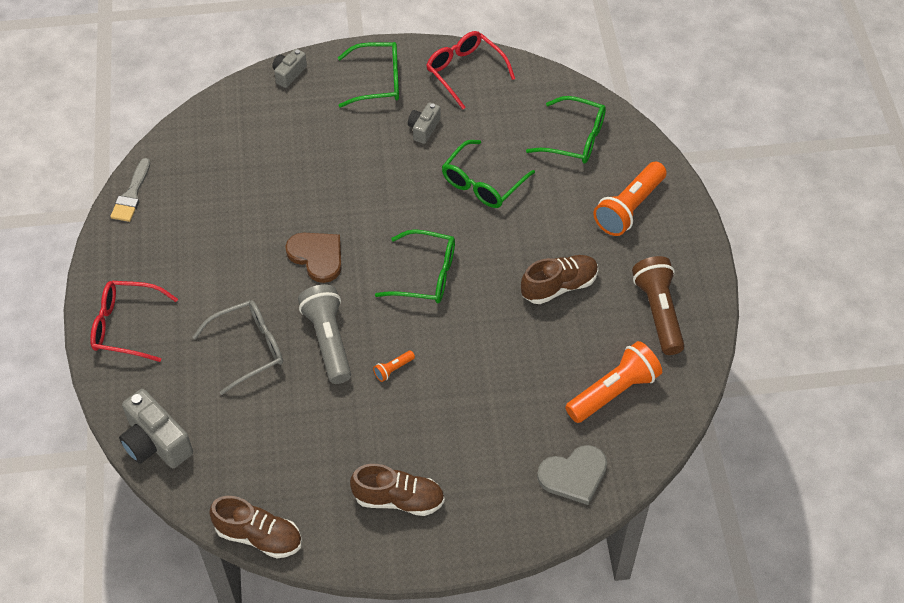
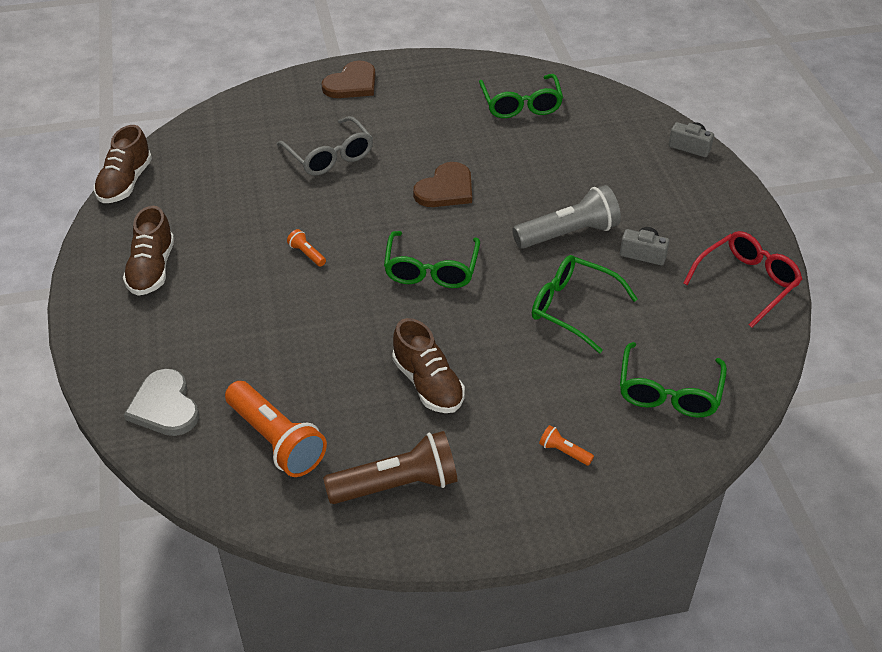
camera: 85 degrees right, 10 degrees down
red glasses [90,281,178,362] -> brown heart [321,61,376,98]
grey brush [110,158,150,222] -> none
grey camera [119,389,193,468] -> none
grey flashlight [298,284,351,384] -> grey flashlight moved to [512,185,621,249]
green glasses [338,42,399,108] -> green glasses moved to [479,74,563,118]
orange flashlight [593,162,667,236] -> orange flashlight [539,425,594,466], size x0.43

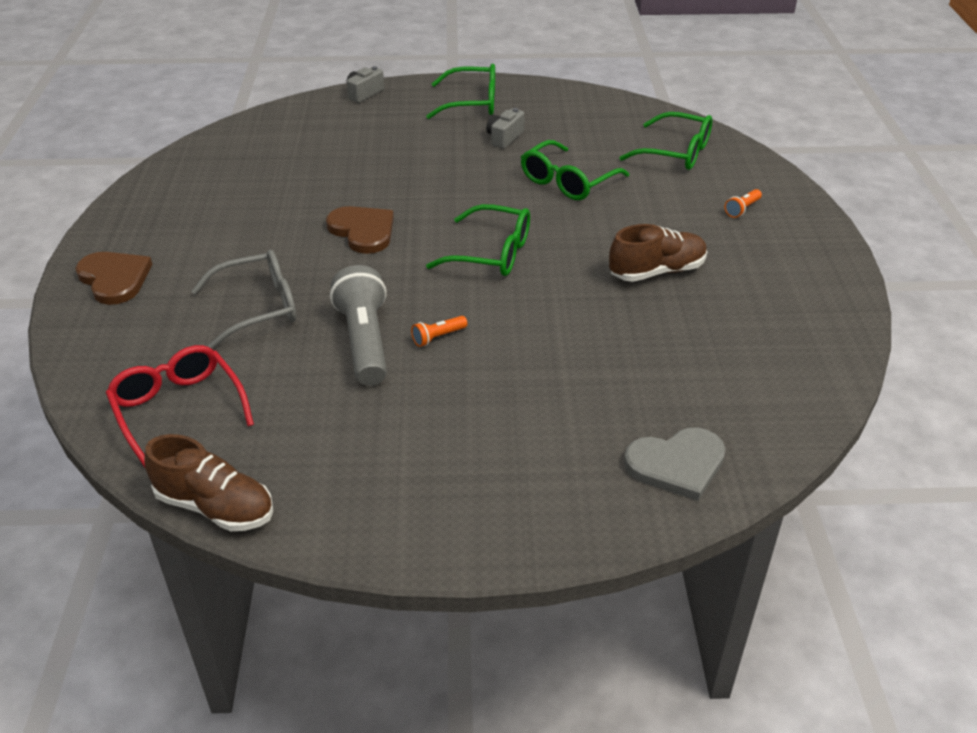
camera: 80 degrees left, 5 degrees down
brown shoe [123,206,174,296] -> none
orange flashlight [225,381,327,477] -> none
brown flashlight [323,431,458,504] -> none
green glasses [479,74,563,118] -> green glasses moved to [426,64,495,119]
grey flashlight [512,185,621,249] -> grey flashlight moved to [330,265,387,386]
red glasses [683,231,802,328] -> red glasses moved to [106,345,254,468]

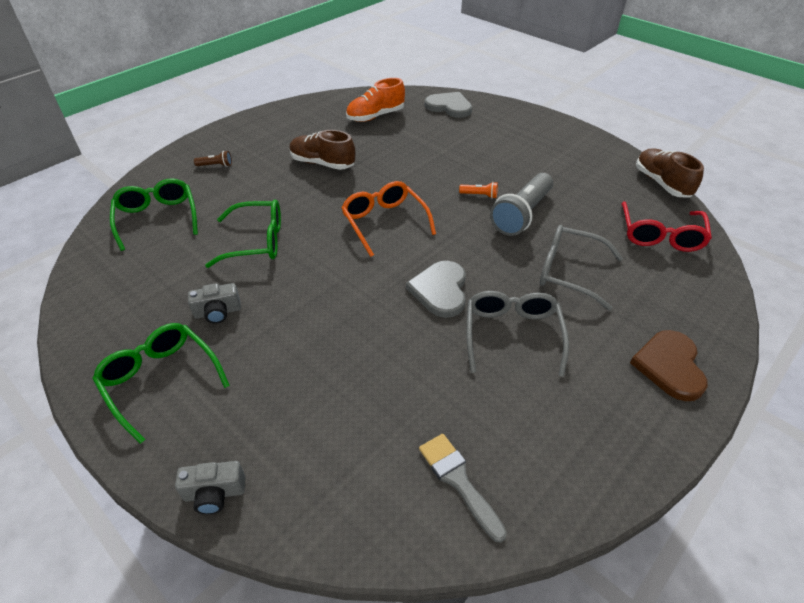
camera: 135 degrees left, 5 degrees up
brown heart [326,206,394,254] -> grey heart [406,261,466,318]
green glasses [426,204,530,276] -> orange glasses [341,181,436,257]
orange flashlight [725,189,762,218] -> brown flashlight [194,151,232,167]
none -> orange shoe [346,78,405,122]
none -> grey brush [419,434,507,543]
none -> grey glasses [467,291,569,377]

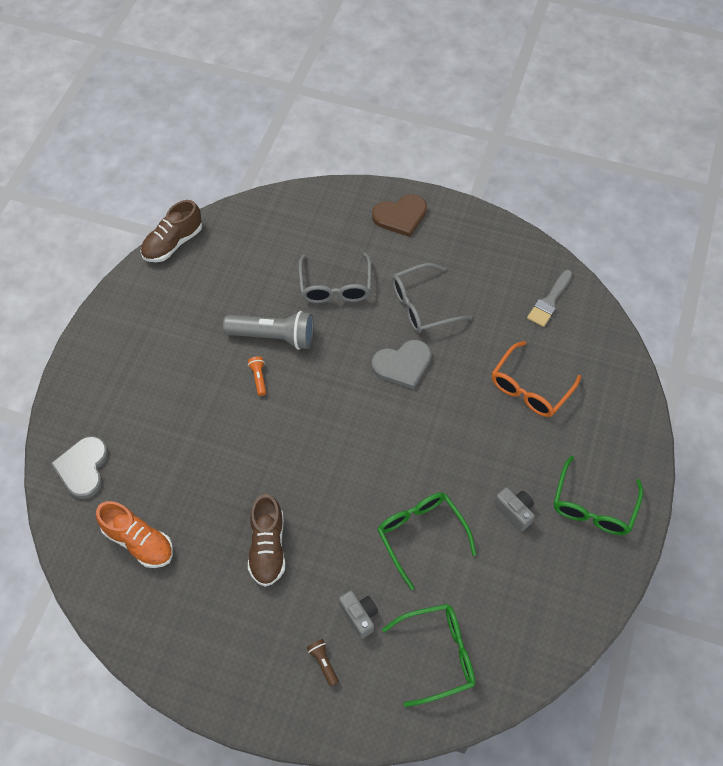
camera: 115 degrees left, 15 degrees up
green glasses [110,178,198,251] -> green glasses turned 150 degrees counterclockwise [382,604,475,707]
grey camera [175,461,245,514] -> grey camera moved to [339,591,378,639]
orange glasses [341,181,436,257] -> orange glasses moved to [492,341,581,417]
red glasses [621,201,712,252] -> none

